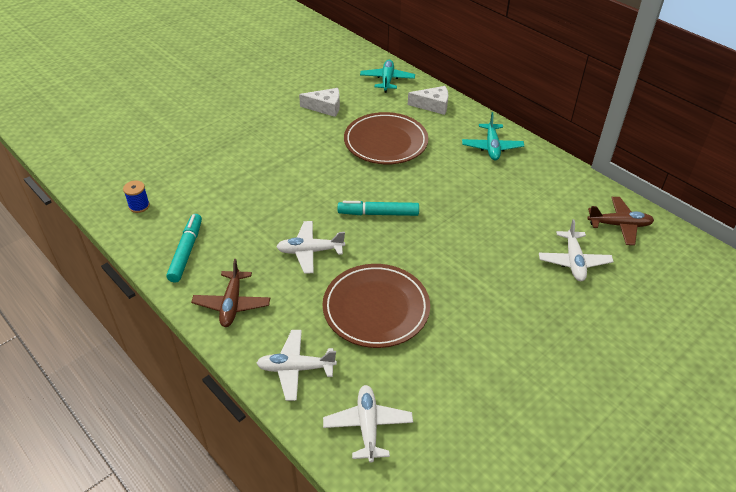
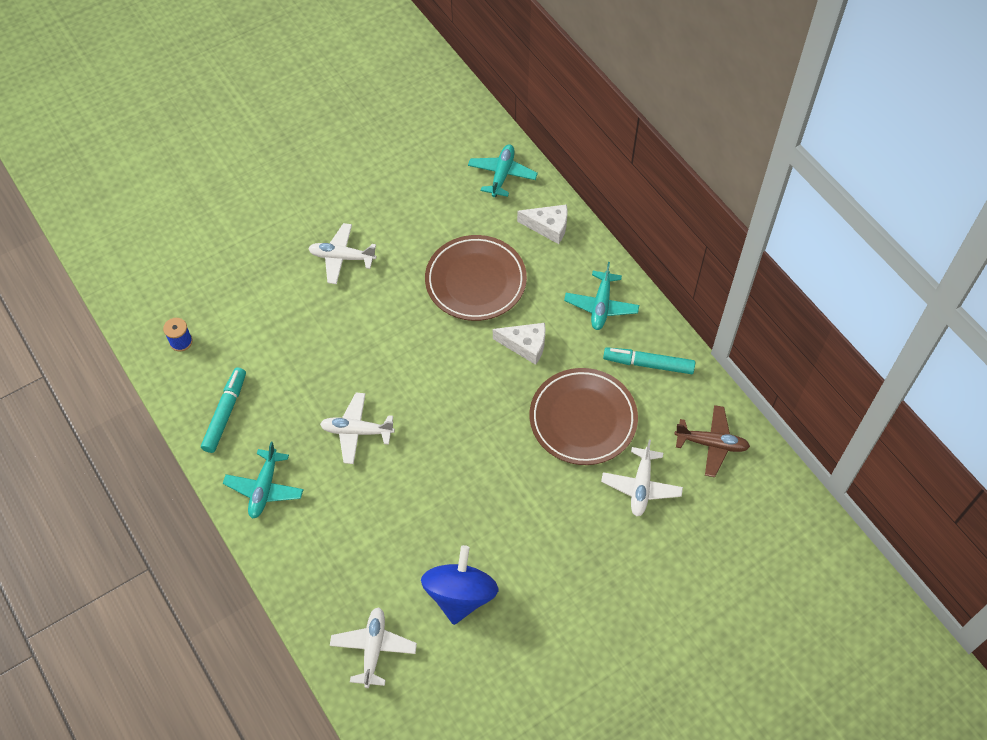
camera: 10 degrees right, 15 degrees up
brown plane [191,259,270,327] -> turquoise plane [223,442,304,519]
white plane [257,330,337,401] -> white plane moved to [308,223,377,284]
white cheese [299,88,340,117] -> white cheese moved to [493,323,546,365]
brown plate [323,264,430,348] -> brown plate moved to [529,368,638,465]
turquoise marker [338,201,419,216] -> turquoise marker moved to [603,347,695,374]
none -> blue spinning top [421,545,499,625]

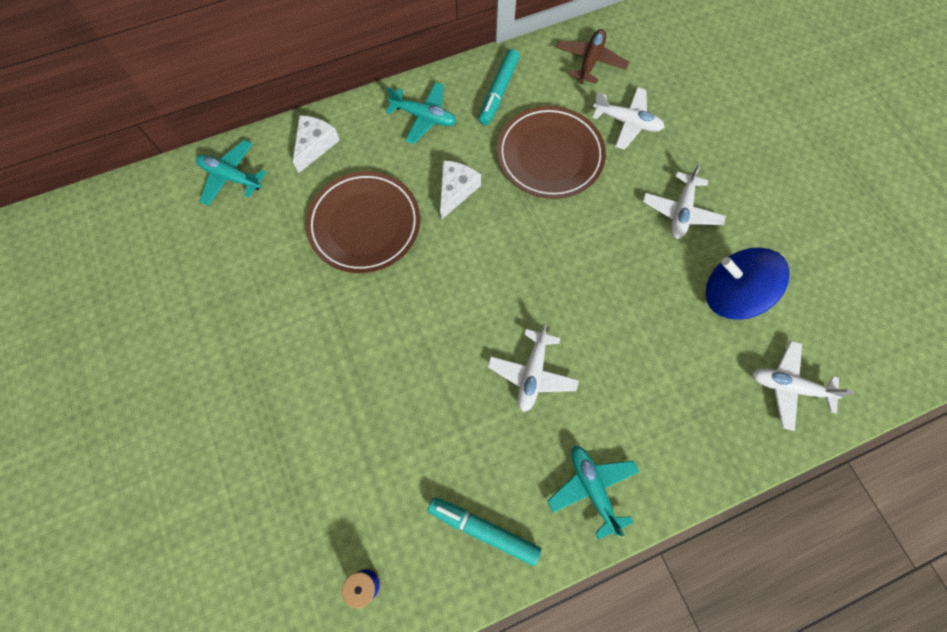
camera: 80 degrees left, 10 degrees up
turquoise plane [223,442,304,519] -> turquoise plane turned 135 degrees counterclockwise [547,446,639,540]
white plane [308,223,377,284] -> white plane moved to [643,163,726,239]

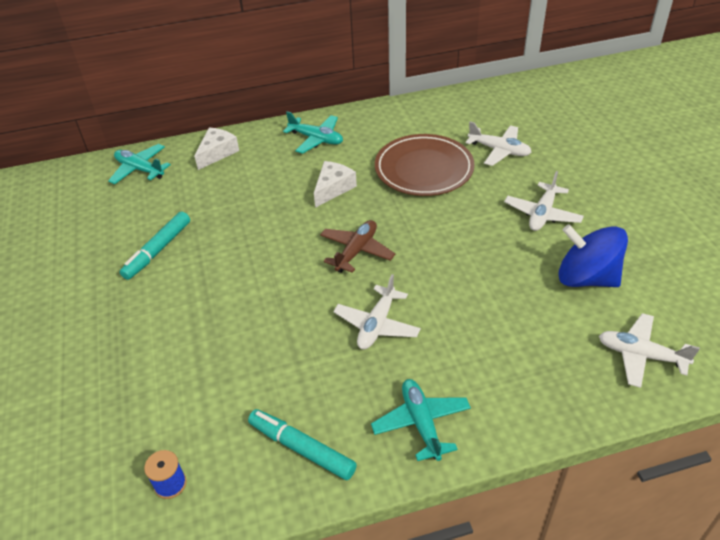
camera: 10 degrees right, 25 degrees down
brown plate [306,171,420,273] -> none
turquoise marker [478,49,520,125] -> turquoise marker moved to [120,211,190,280]
brown plane [556,29,629,84] -> brown plane moved to [320,220,395,273]

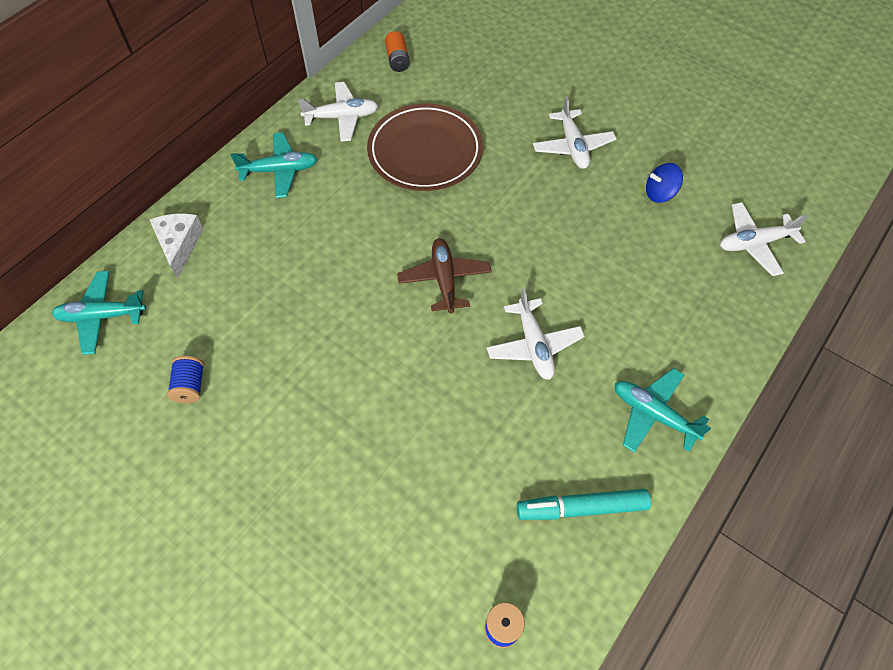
camera: 40 degrees left, 15 degrees up
turquoise marker [120,211,190,280] -> none
white cheese [314,161,357,208] -> none
white plane [466,122,531,166] -> white plane moved to [298,82,378,142]
blue spinning top [558,224,628,287] -> blue spinning top [646,163,683,203], size x0.52
none -> blue spool [167,356,204,403]
none -> orange battery [385,31,410,72]

